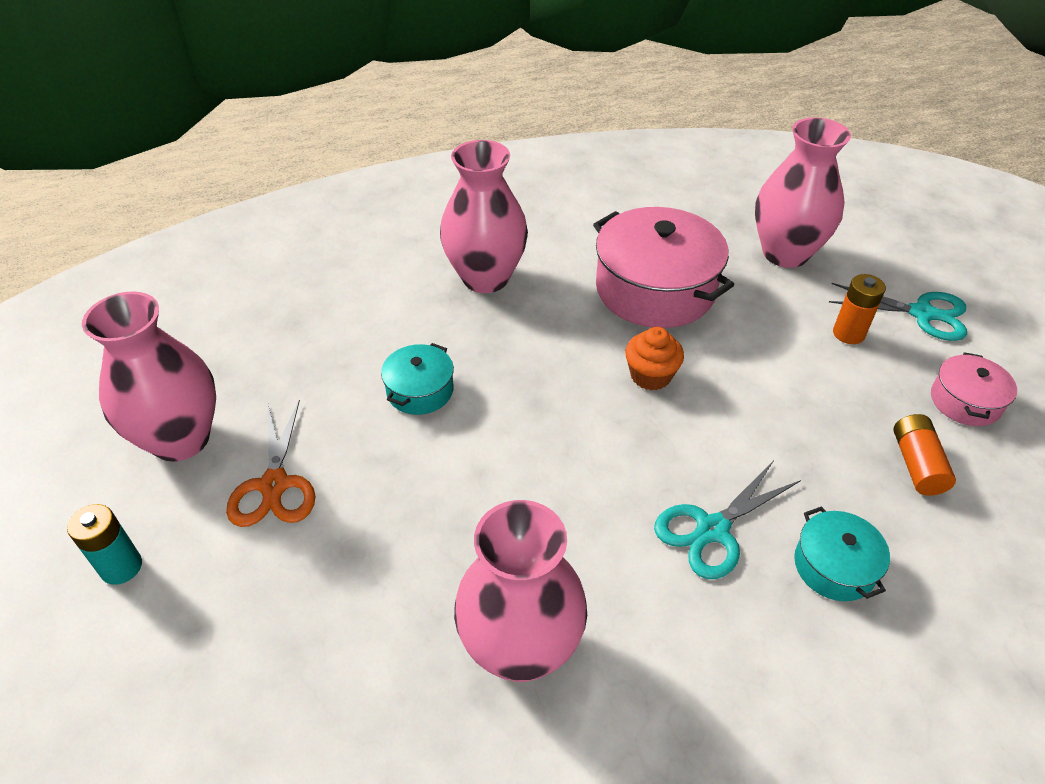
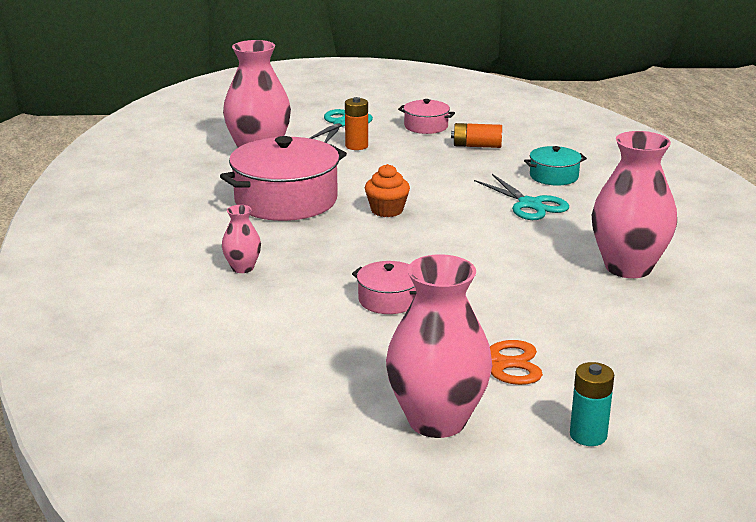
camera: 85 degrees left, 20 degrees down
turquoise pot [381,343,454,415] -> pink pot [352,261,416,314]
pink vase [440,140,528,293] -> pink vase [222,205,261,273], size x0.47

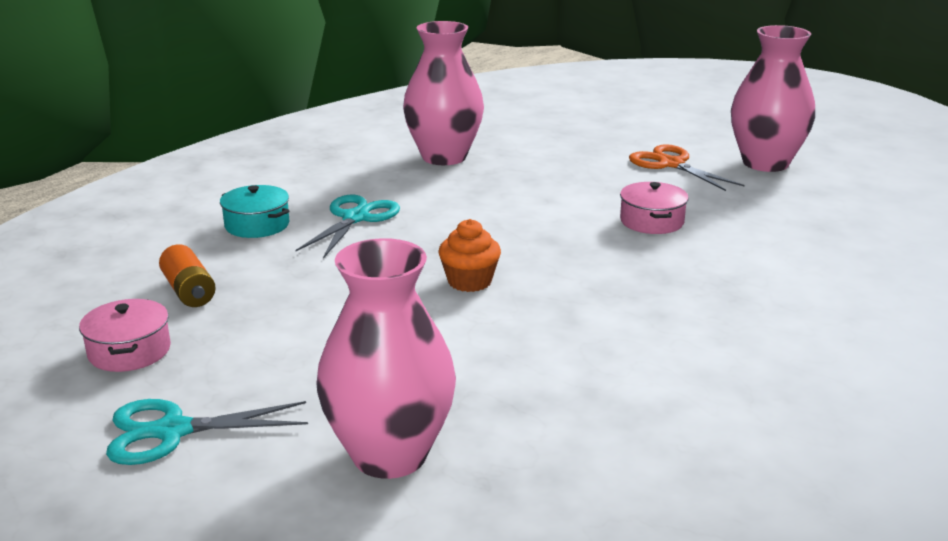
camera: 125 degrees left, 0 degrees up
pink pot [220,136,347,221] -> none
pink vase [222,205,261,273] -> none
orange battery [345,97,368,150] -> none
turquoise battery [570,362,614,446] -> none

